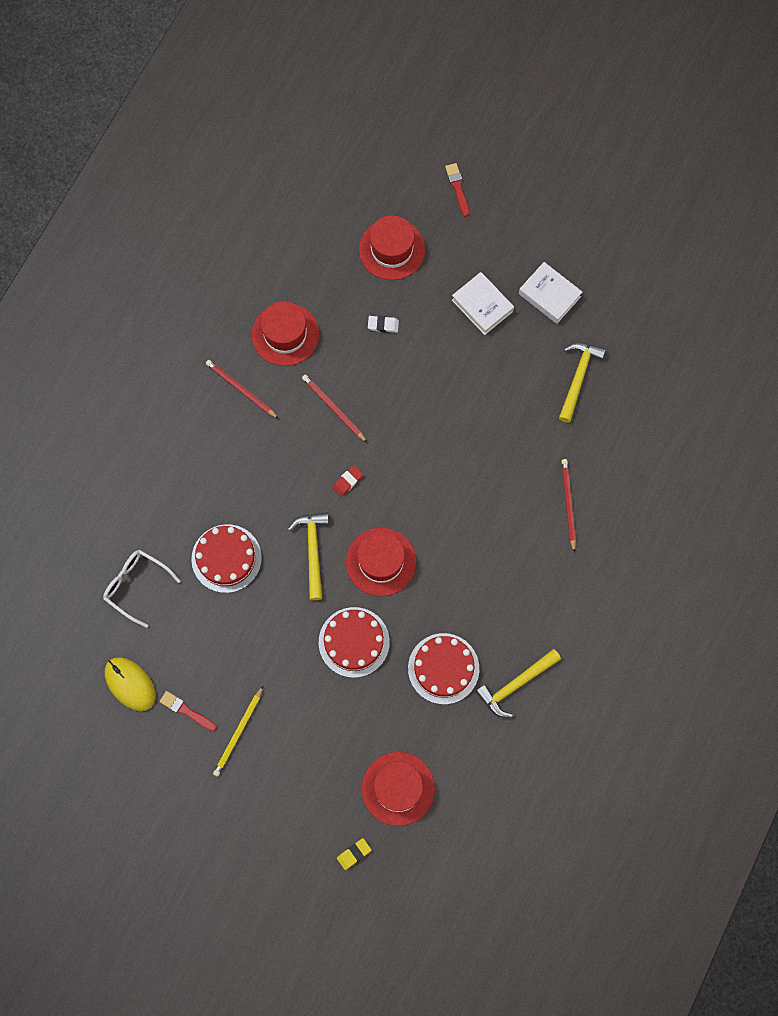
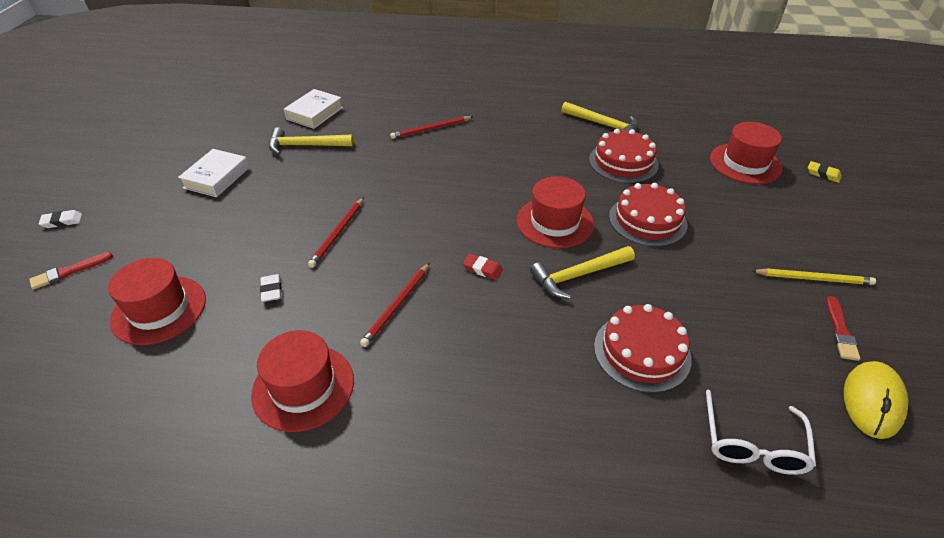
camera: 110 degrees left, 30 degrees down
red pencil [206,360,279,419] -> red pencil moved to [308,197,364,268]
white book [452,272,514,335] -> white book moved to [284,89,343,129]
none -> white eraser [38,210,82,228]

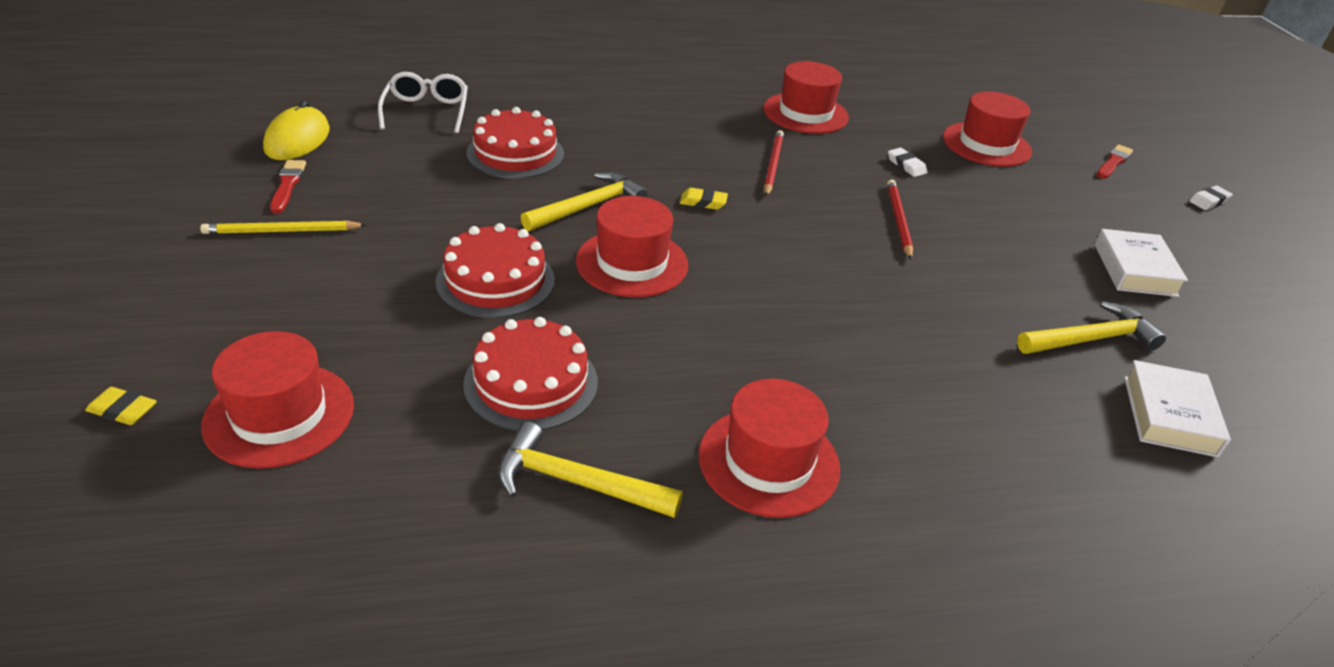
camera: 160 degrees right, 5 degrees down
red pencil [390,116,473,139] -> none
red eraser [463,254,503,280] -> yellow eraser [680,188,728,210]
none -> red hat [699,379,840,518]

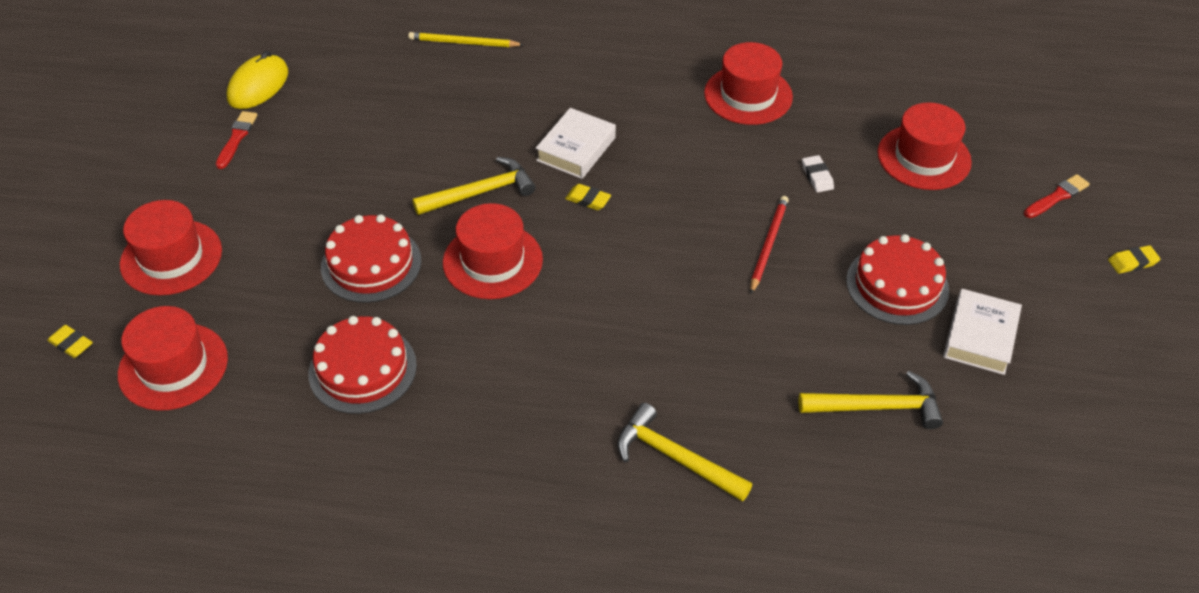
camera: 20 degrees right, 10 degrees up
yellow pencil [200,220,366,234] -> yellow pencil moved to [408,32,524,47]
white glasses [378,72,468,133] -> none
red cake [466,107,564,179] -> red cake moved to [846,234,949,325]
yellow hammer [498,421,683,518] -> yellow hammer moved to [617,403,752,502]
red hat [699,379,840,518] -> red hat moved to [120,200,222,295]
red pencil [764,130,784,197] -> none
white book [1124,360,1231,458] -> white book moved to [536,108,616,179]
white eraser [1189,186,1233,210] -> yellow eraser [1108,245,1161,274]

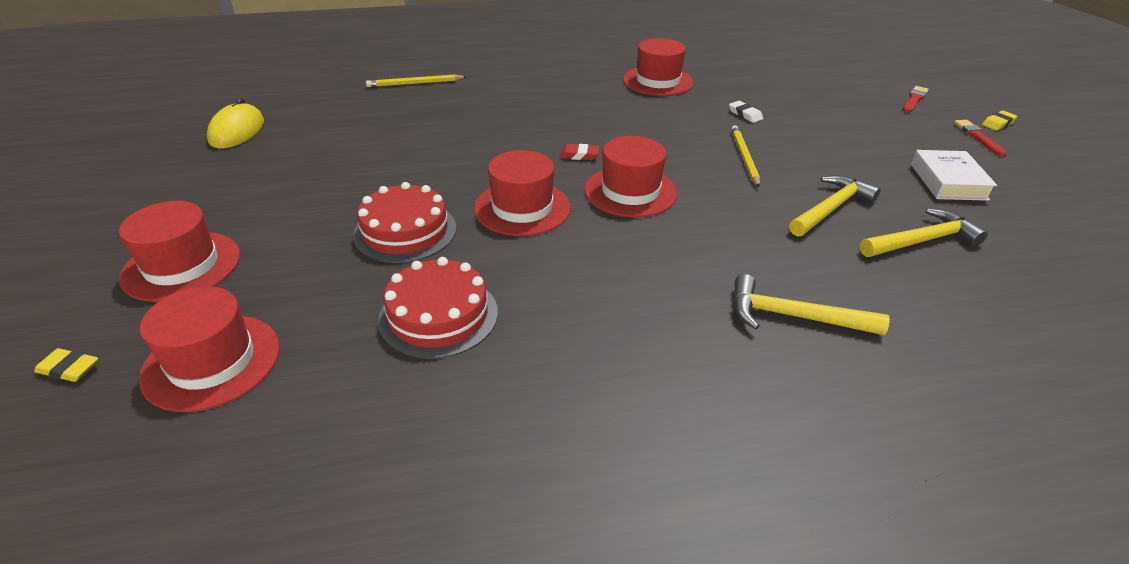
camera: 20 degrees left, 10 degrees down
red brush [216,111,257,169] -> red brush moved to [954,120,1007,157]
yellow hammer [412,157,536,215] -> yellow hammer moved to [789,175,881,237]
white book [536,108,616,179] -> none
yellow eraser [565,184,611,210] -> red eraser [560,144,600,160]
red pencil [750,196,789,294] -> yellow pencil [731,125,760,187]
red cake [846,234,949,325] -> none
red hat [878,103,972,190] -> red hat moved to [584,136,677,218]

